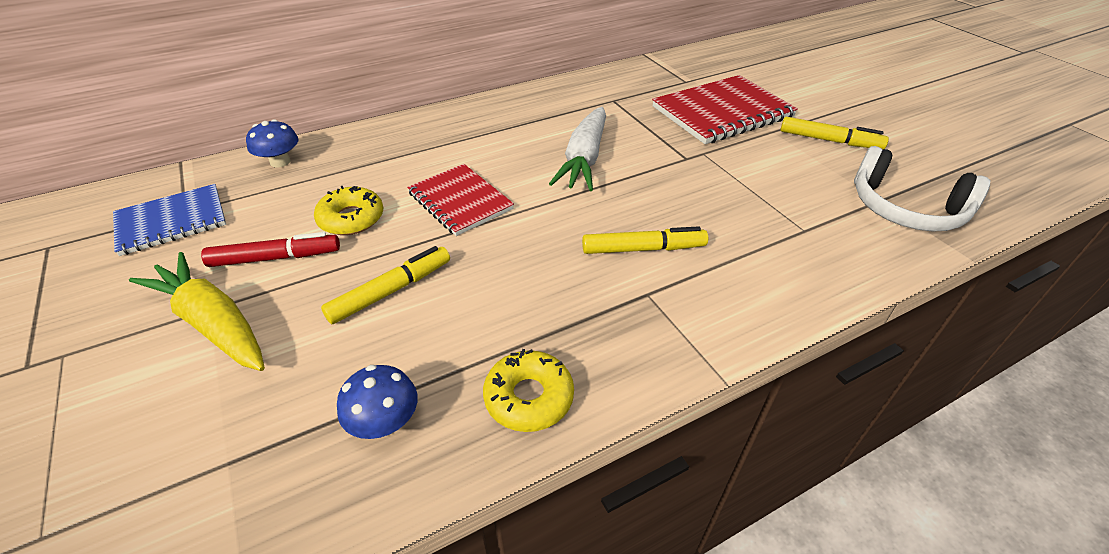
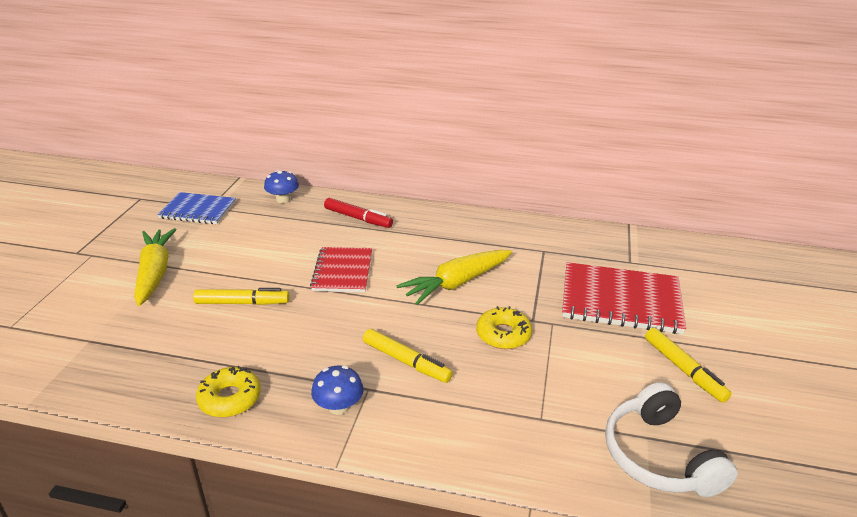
camera: 40 degrees right, 10 degrees down
red marker [201,232,340,267] -> red marker moved to [324,198,393,228]
yellow donut [314,186,383,235] -> yellow donut moved to [476,306,532,349]
blue mushroom [337,365,418,439] -> blue mushroom moved to [311,365,364,415]
white carrot [549,107,606,191] -> yellow carrot [396,250,512,305]

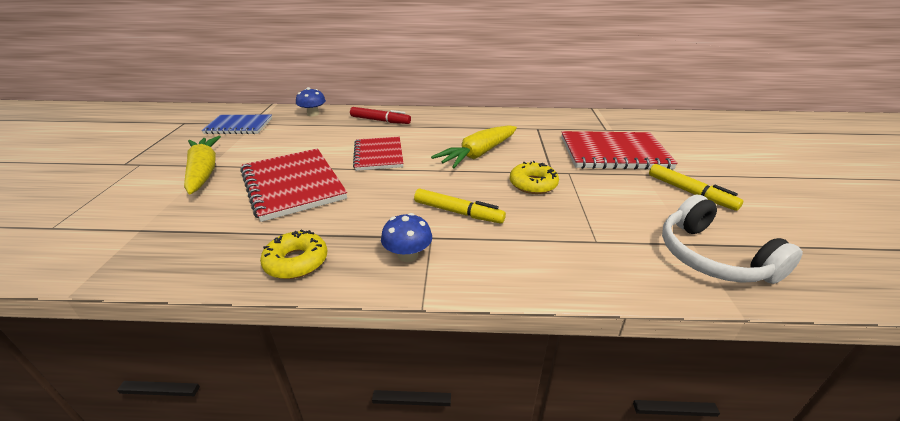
camera: 10 degrees left, 0 degrees up
yellow marker [193,288,289,305] -> red notebook [240,148,347,222]

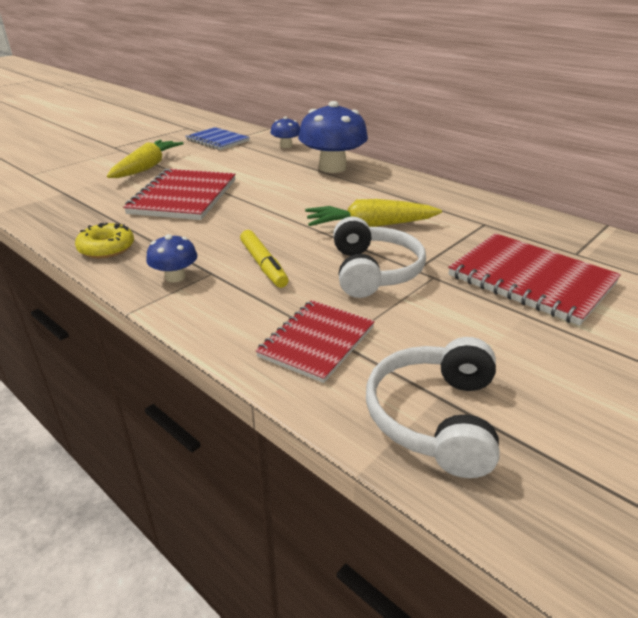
camera: 40 degrees right, 0 degrees up
red marker [350,107,411,124] -> blue mushroom [298,101,368,173]
red notebook [353,137,403,171] -> red notebook moved to [256,300,375,383]
yellow donut [510,161,559,194] -> white headphones [333,216,426,298]
yellow marker [649,164,743,211] -> none

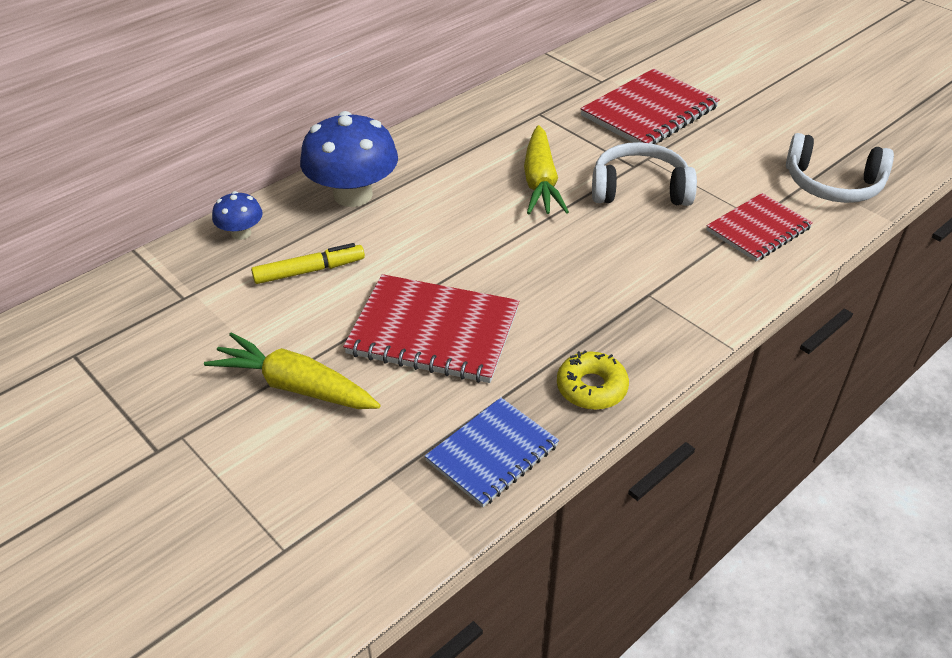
camera: 85 degrees left, 10 degrees up
blue mushroom [146,234,198,282] -> none
blue notebook [186,127,250,150] -> blue notebook moved to [425,398,559,507]
yellow marker [240,230,288,288] -> yellow marker moved to [251,243,365,284]
red notebook [256,300,375,383] -> red notebook turned 75 degrees counterclockwise [707,193,813,261]

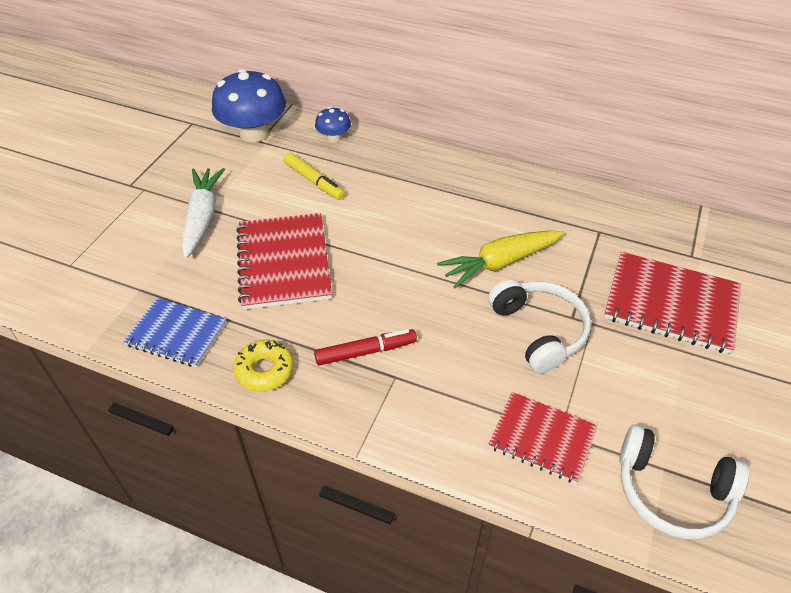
camera: 65 degrees right, 5 degrees up
yellow carrot [204,332,380,409] -> white carrot [182,168,225,259]
blue mushroom [300,111,398,207] -> blue mushroom moved to [212,69,286,142]
white headphones [786,133,894,203] -> white headphones turned 60 degrees counterclockwise [619,425,749,540]
none -> red marker [314,329,417,365]

